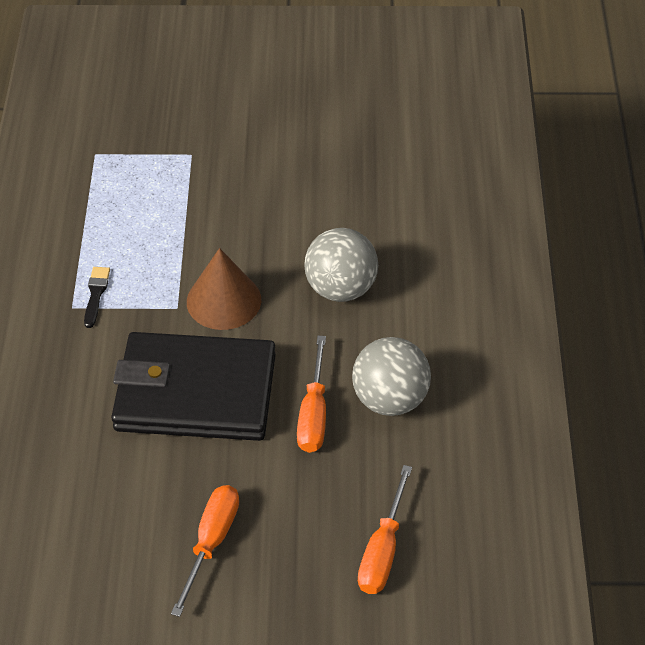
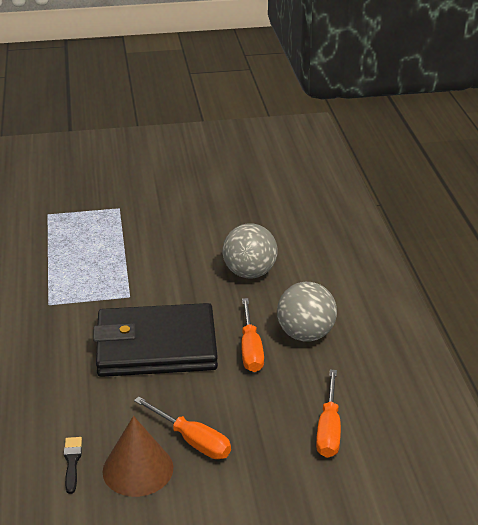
camera: 10 degrees left, 15 degrees down
black brush [84,267,110,328] -> black brush moved to [64,437,82,494]
orange screwdriver [171,485,239,617] -> orange screwdriver turned 120 degrees clockwise [134,397,231,459]
brown cone [187,248,261,330] -> brown cone moved to [102,416,173,497]

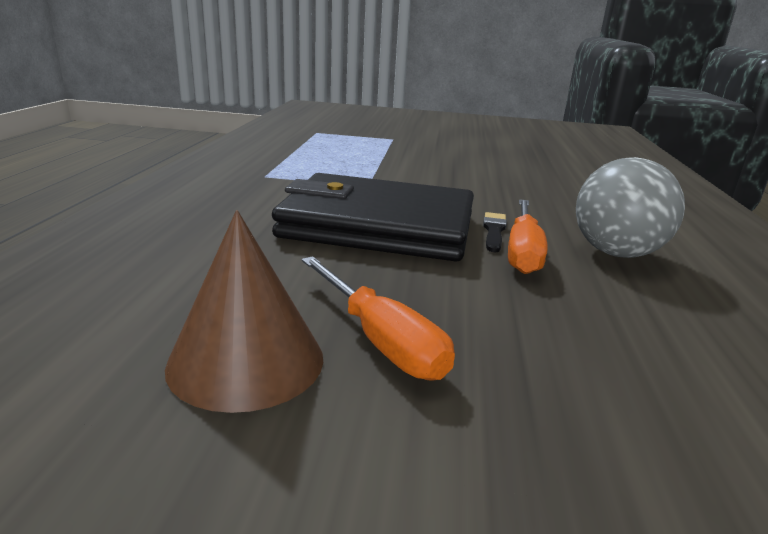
camera: 15 degrees right, 10 degrees down
black brush [64,437,82,494] -> black brush moved to [483,212,507,252]
grey ball [223,223,278,278] -> none
orange screwdriver [316,369,341,458] -> none

